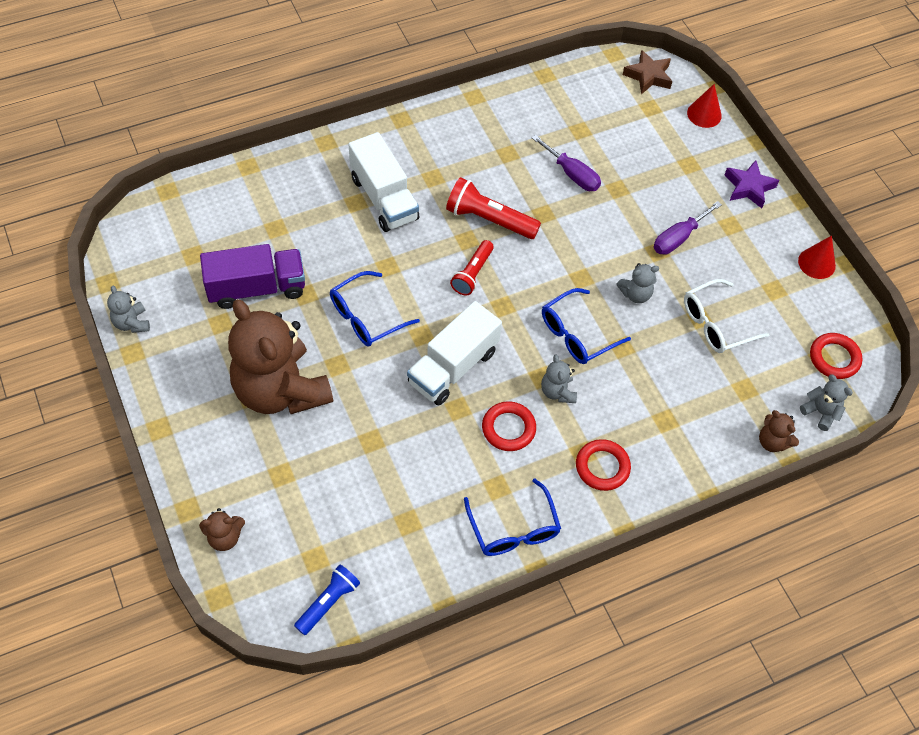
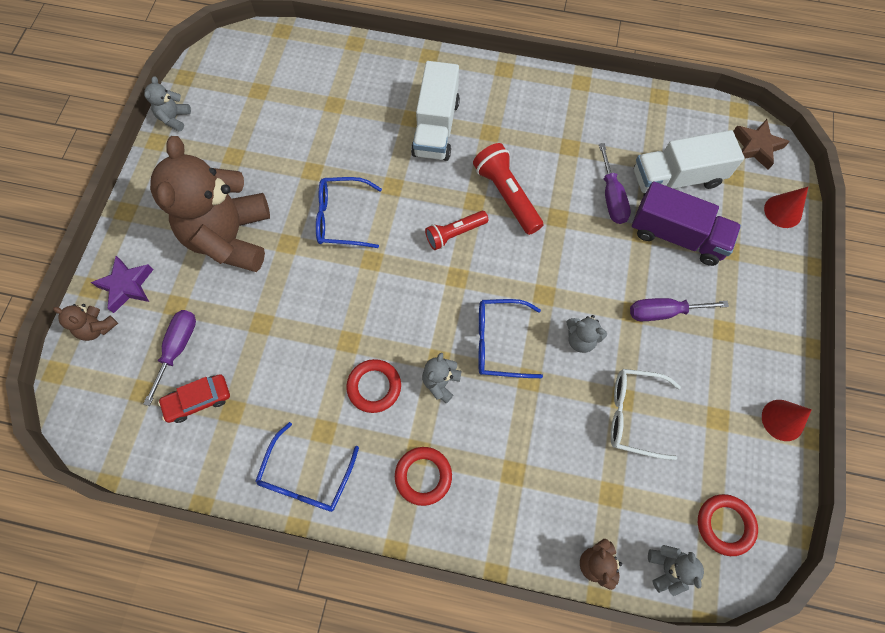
camera: 40 degrees right, 10 degrees up
purple truck [200,244,305,309] -> purple truck moved to [632,182,741,266]
blue flashlight [294,565,360,635] -> none
white truck [407,301,502,405] -> white truck moved to [634,130,744,195]
purple star [725,160,779,208] -> purple star moved to [91,256,154,313]
none -> purple screwdriver [143,310,196,406]
none -> red car [158,374,230,423]

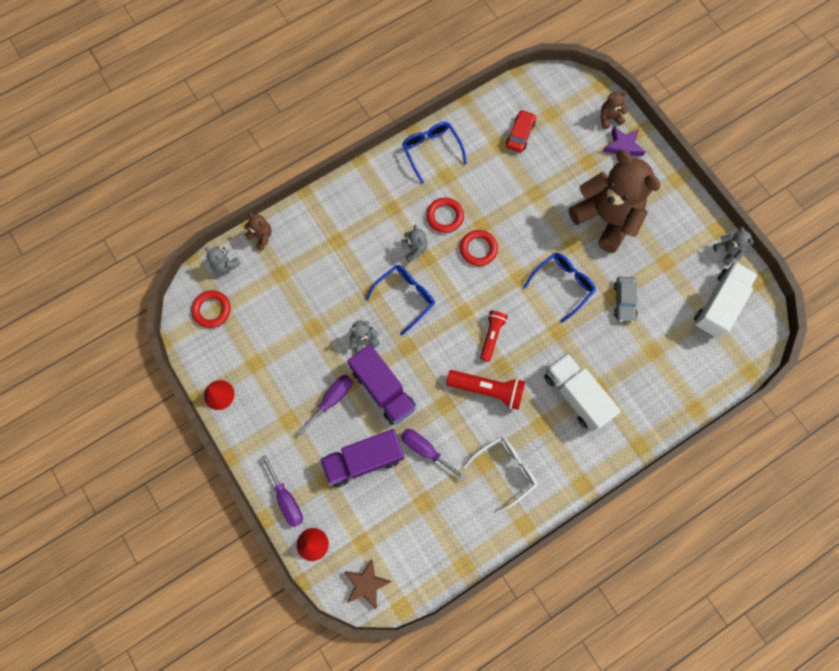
camera: 135 degrees right, 5 degrees up
purple screwdriver [143,310,196,406] -> purple screwdriver moved to [261,455,303,527]
red ring [395,447,452,506] -> red ring moved to [460,230,498,266]
white glasses [611,369,681,460] -> white glasses moved to [463,436,537,513]
white truck [634,130,744,195] -> white truck moved to [694,262,758,338]
none -> purple truck [347,344,416,425]
none -> grey car [614,276,638,323]

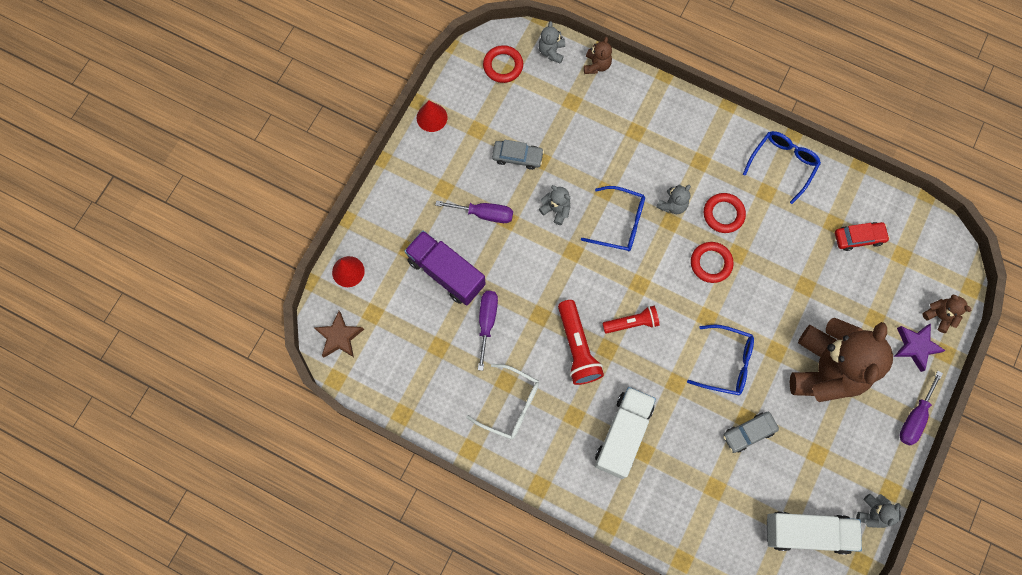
camera: 60 degrees right, 0 degrees up
purple screwdriver [261,455,303,527] -> purple screwdriver moved to [900,371,943,446]
purple truck [347,344,416,425] -> none
none -> grey car [492,140,544,170]

